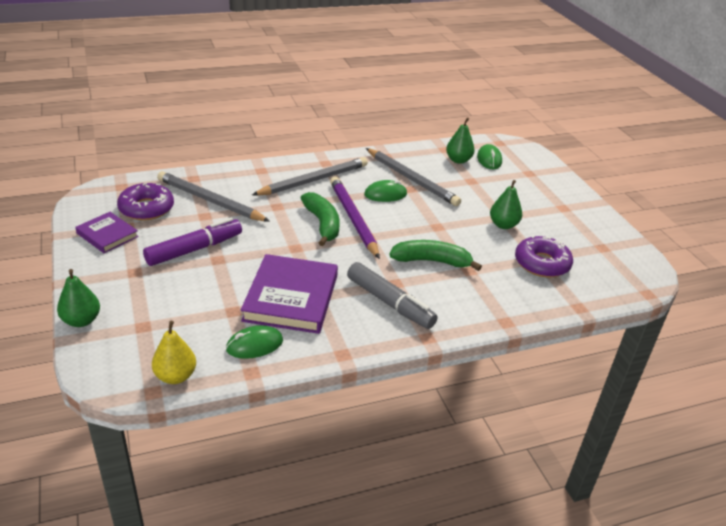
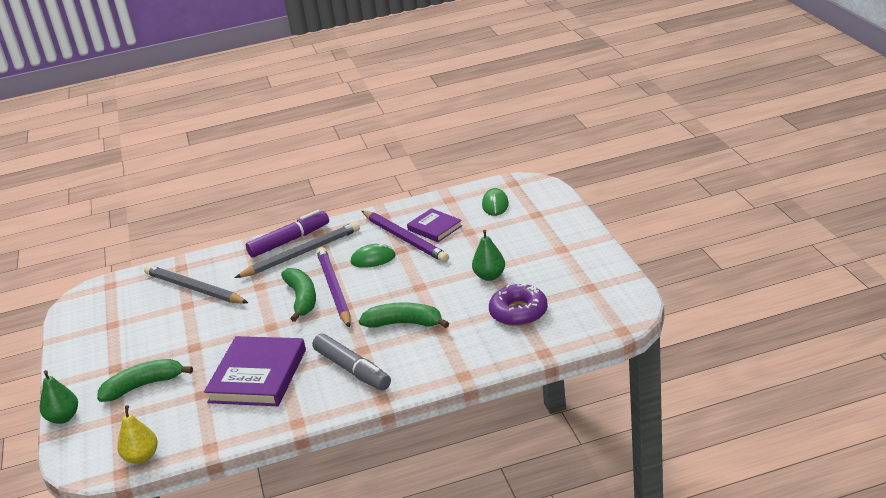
camera: 10 degrees right, 5 degrees down
purple book [75,212,139,253] -> purple book moved to [407,208,462,242]
purple donut [117,183,174,220] -> none
purple marker [143,218,242,266] -> purple marker moved to [246,210,329,258]
green mouse [226,325,283,359] -> none
grey pencil [366,148,461,206] -> purple pencil [362,211,449,263]
green pear [446,117,475,164] -> none
none -> green banana [97,359,193,402]

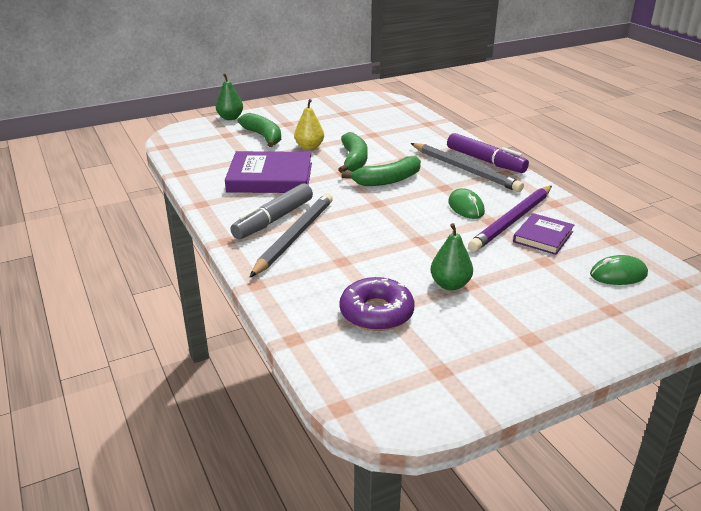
camera: 75 degrees right, 0 degrees up
yellow pear [117,405,158,464] -> yellow pear moved to [294,99,324,150]
grey pencil [144,265,248,304] -> grey pencil moved to [250,193,333,277]
purple pencil [317,247,351,328] -> none
green banana [359,302,449,328] -> green banana moved to [338,132,368,173]

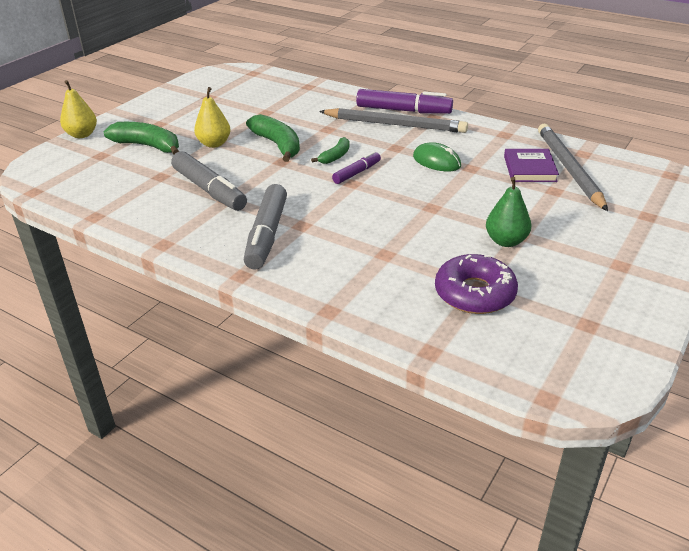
camera: 30 degrees left, 5 degrees up
green pear [216,73,243,120] -> yellow pear [60,80,97,138]
purple book [225,151,312,193] -> grey marker [171,151,247,211]
grey pencil [250,193,333,277] -> grey pencil moved to [538,124,608,211]
green banana [341,156,421,186] -> green banana [311,137,349,164], size x0.57
purple pencil [468,186,552,251] -> none
green mouse [590,255,648,285] -> none
none -> purple marker [332,151,381,184]

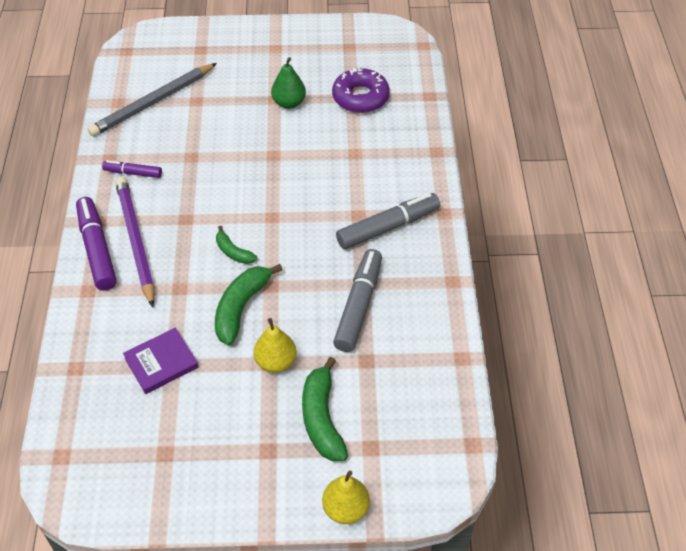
camera: 125 degrees left, 15 degrees up
green banana [311,137,349,164] -> green banana turned 135 degrees counterclockwise [216,226,258,264]
grey pencil [319,108,468,133] -> purple pencil [115,177,154,307]
purple marker [332,151,381,184] -> purple marker moved to [102,160,162,178]
green mouse [413,142,461,171] -> none
purple book [504,149,559,182] -> purple book moved to [123,328,199,394]

